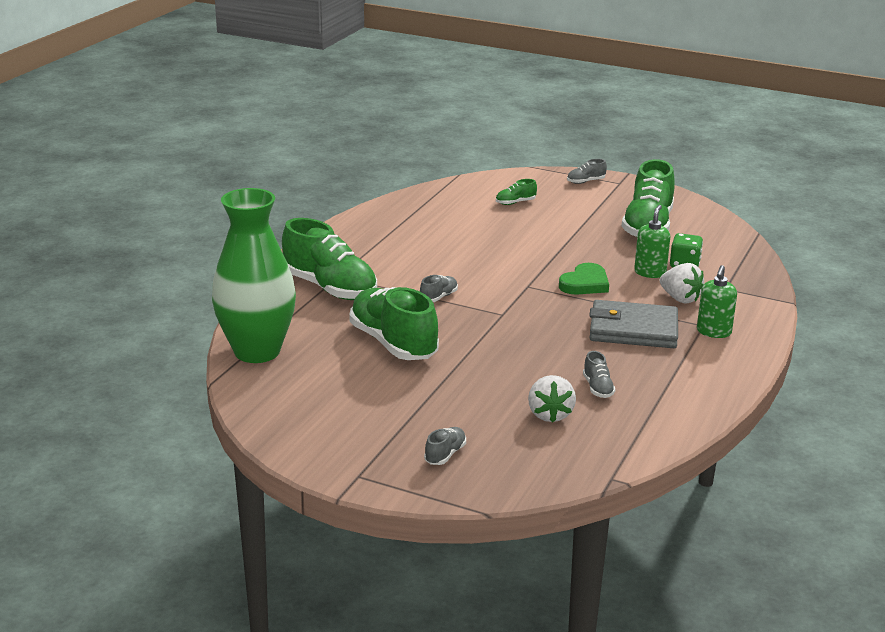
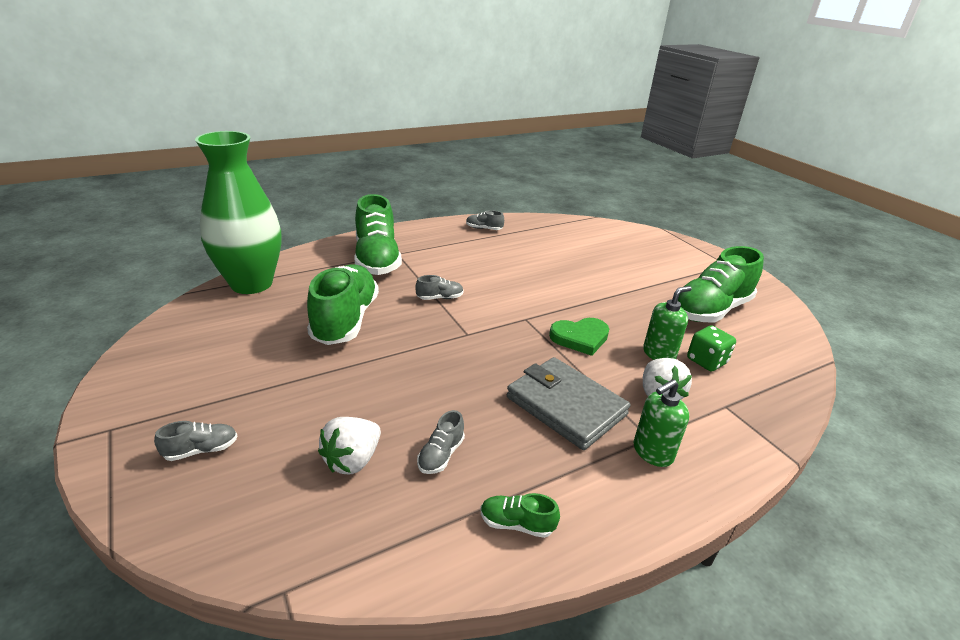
camera: 35 degrees right, 5 degrees up
green shoe [496,179,537,205] -> green shoe moved to [480,493,560,538]
grey shoe [567,159,607,184] -> grey shoe moved to [466,210,504,230]

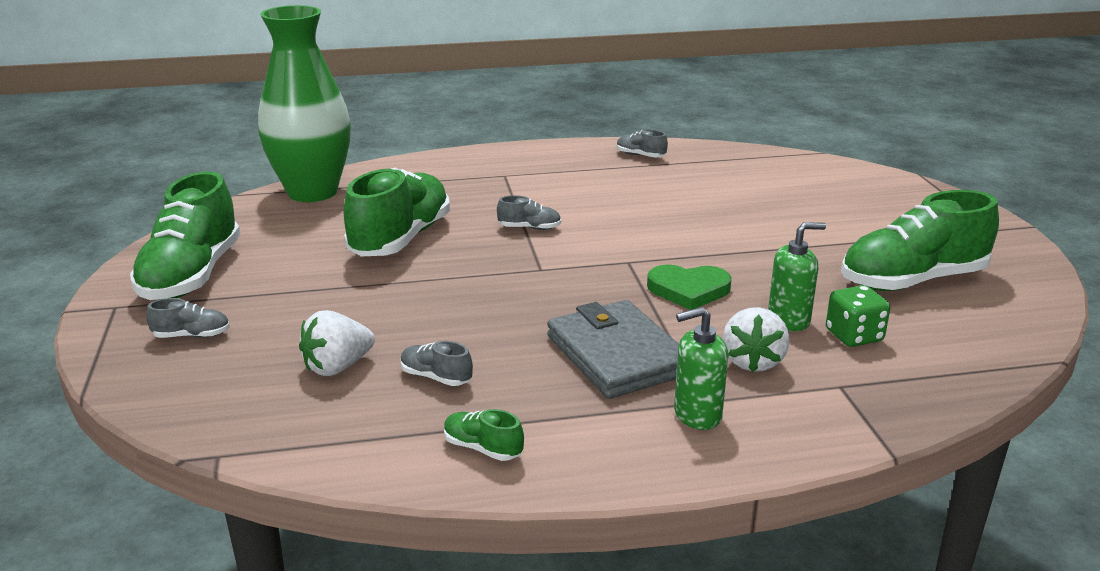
camera: 20 degrees right, 5 degrees down
green shoe [354,194,402,275] -> green shoe moved to [130,171,241,300]
grey shoe [417,410,465,474] -> grey shoe turned 75 degrees clockwise [401,341,473,386]

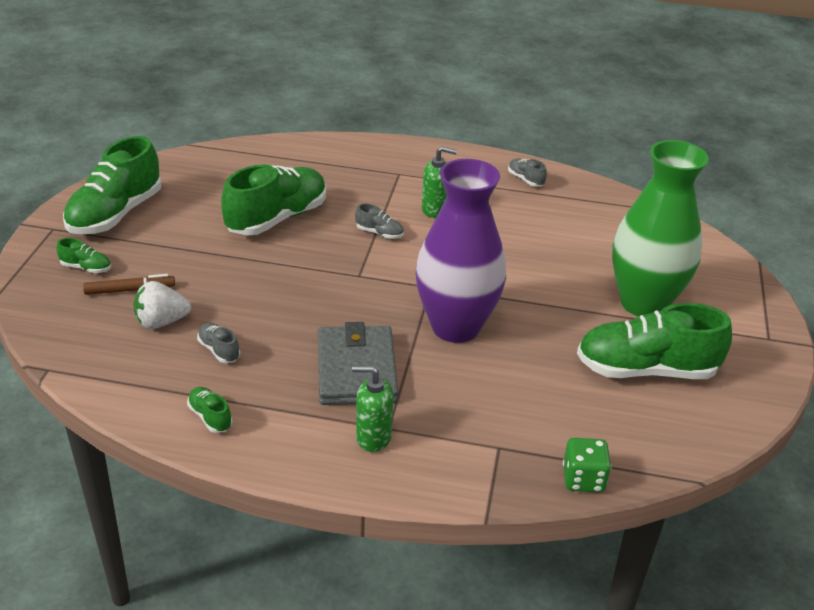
camera: 20 degrees right, 10 degrees up
grey shoe [146,298,230,338] -> green shoe [56,238,111,273]
green vase [258,5,351,202] -> green vase moved to [612,140,709,317]
green heart [647,264,732,310] -> purple vase [415,159,506,343]
white strawberry [723,307,789,372] -> none
green soap dispenser [768,222,826,331] -> green soap dispenser moved to [422,146,457,218]
green dice [826,285,890,347] -> green dice moved to [563,438,611,493]
none -> brown marker [83,274,175,295]

